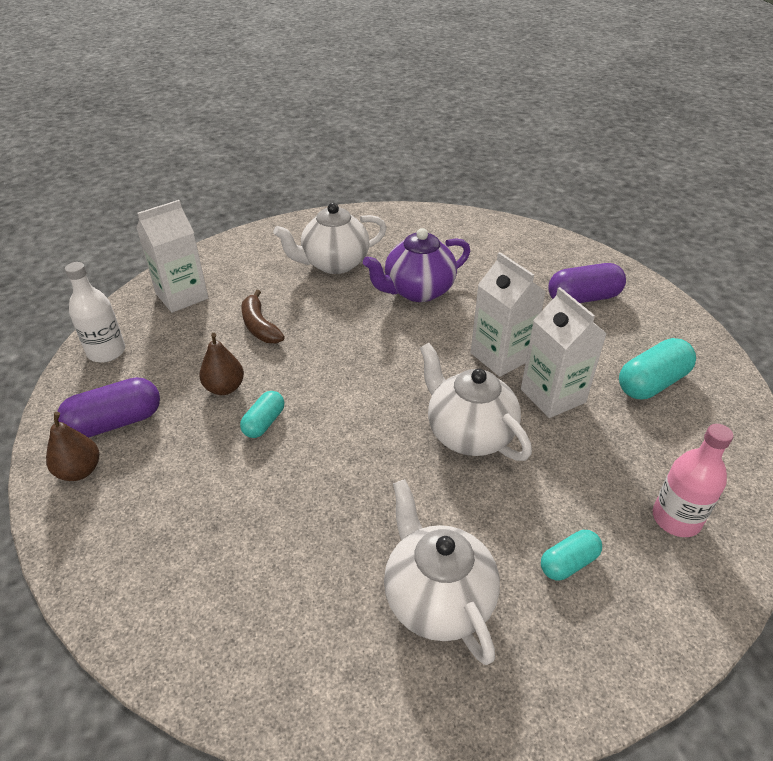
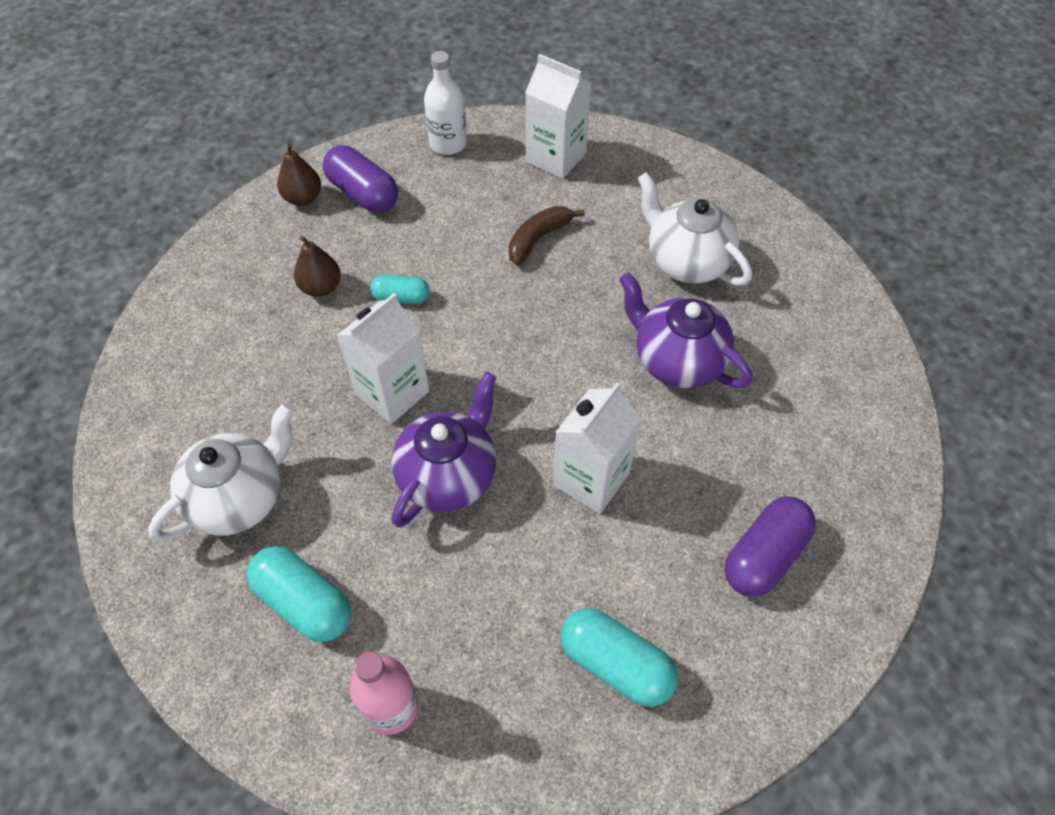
camera: 70 degrees right, 15 degrees up
brown pear [199,333,244,395] -> brown pear moved to [294,236,341,297]
white teapot [420,343,532,461] -> purple teapot [392,372,496,528]
white carton [521,287,607,418] -> white carton moved to [337,293,429,424]
turquoise capsule [541,530,602,580] -> turquoise capsule [246,546,351,642], size x1.67
purple capsule [548,263,626,303] -> purple capsule turned 75 degrees clockwise [724,497,816,597]

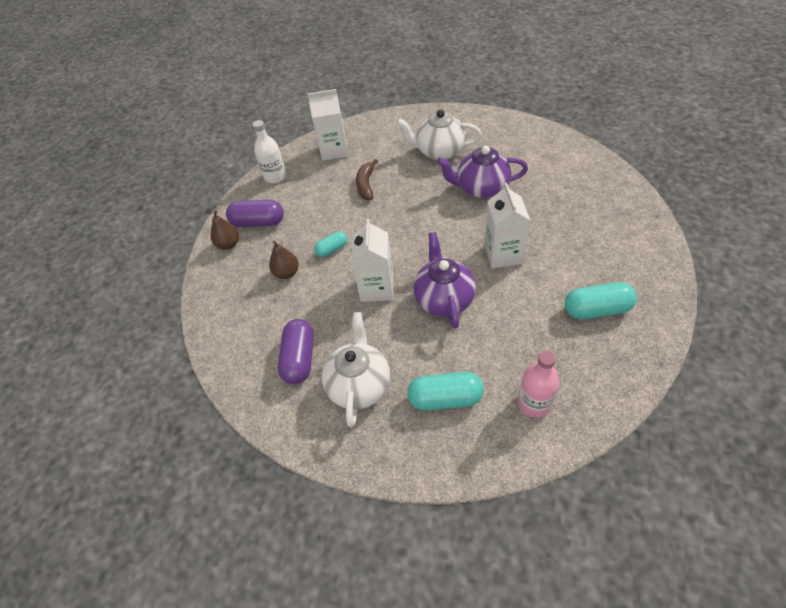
camera: 35 degrees left, 5 degrees down
purple capsule [724,497,816,597] -> purple capsule moved to [278,319,314,384]

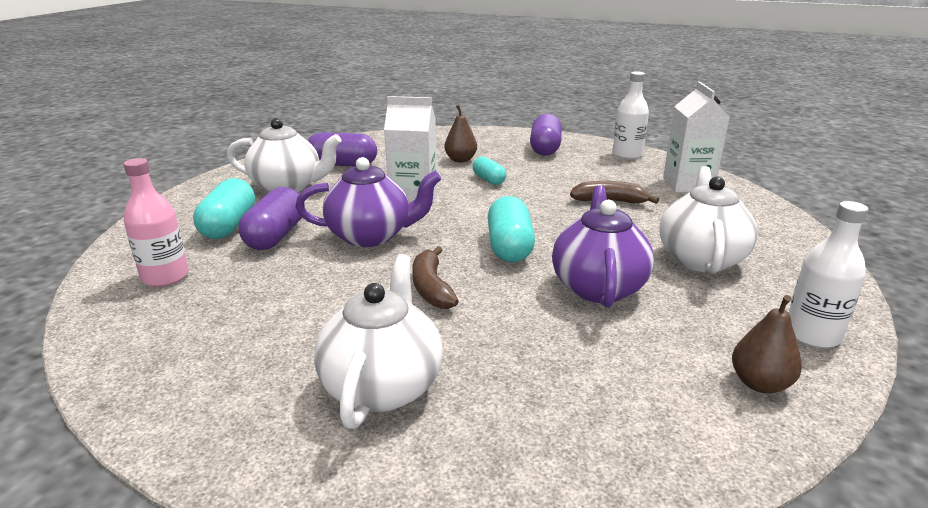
camera: 90 degrees right, 25 degrees down
brown pear [211,210,239,250] -> brown pear moved to [732,295,802,393]
white carton [484,183,531,269] -> brown banana [412,246,459,309]
turquoise capsule [565,282,637,320] -> turquoise capsule moved to [488,196,535,262]
none -> purple capsule [239,187,305,250]
none -> white teapot [314,254,443,429]
none -> white bottle [788,201,869,348]

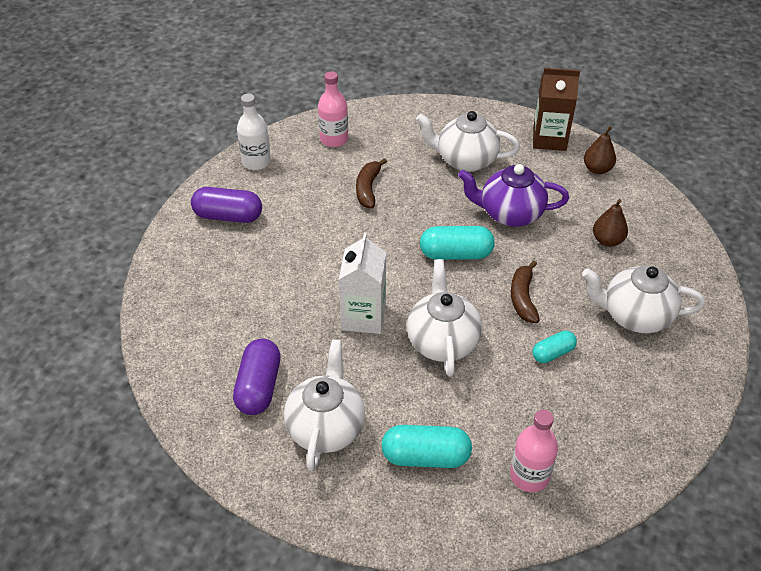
camera: 90 degrees left, 20 degrees up
purple capsule [239,187,305,250] -> none
purple teapot [295,157,441,247] -> white teapot [407,259,482,377]
brown banana [412,246,459,309] -> brown banana turned 105 degrees clockwise [511,261,540,323]
brown pear [444,105,477,163] -> brown pear moved to [593,199,628,247]
turquoise capsule [473,156,506,185] -> turquoise capsule moved to [532,331,577,363]
white carton [663,82,730,192] -> pink bottle [318,71,348,147]
white bottle [788,201,869,348] -> brown carton [533,68,580,151]

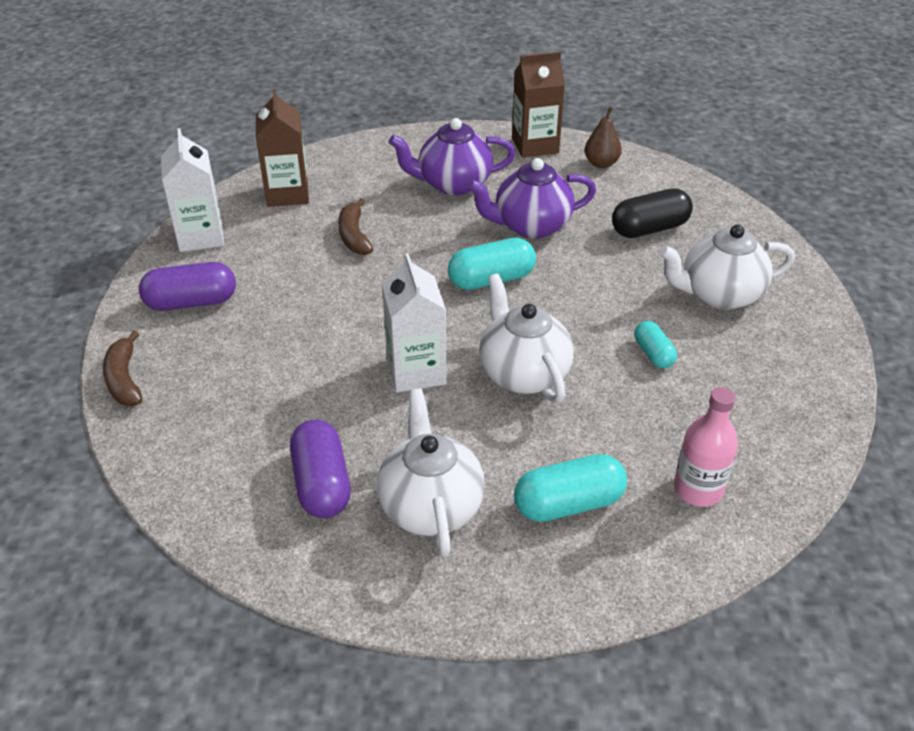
camera: 20 degrees left, 5 degrees down
white bottle [237,94,271,170] -> white carton [161,128,224,252]
pink bottle [318,71,348,147] -> brown carton [256,89,309,207]
white teapot [416,111,520,172] -> purple teapot [389,118,516,195]
brown banana [511,261,540,323] -> brown banana moved to [103,331,143,406]
turquoise capsule [532,331,577,363] -> turquoise capsule turned 60 degrees counterclockwise [634,321,677,368]
brown pear [593,199,628,247] -> black capsule [612,188,693,238]

